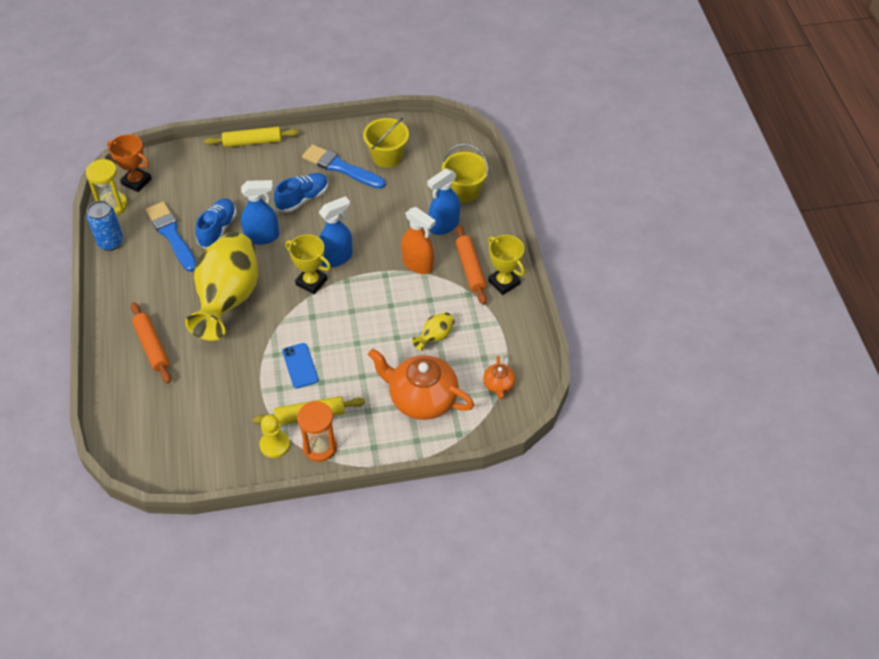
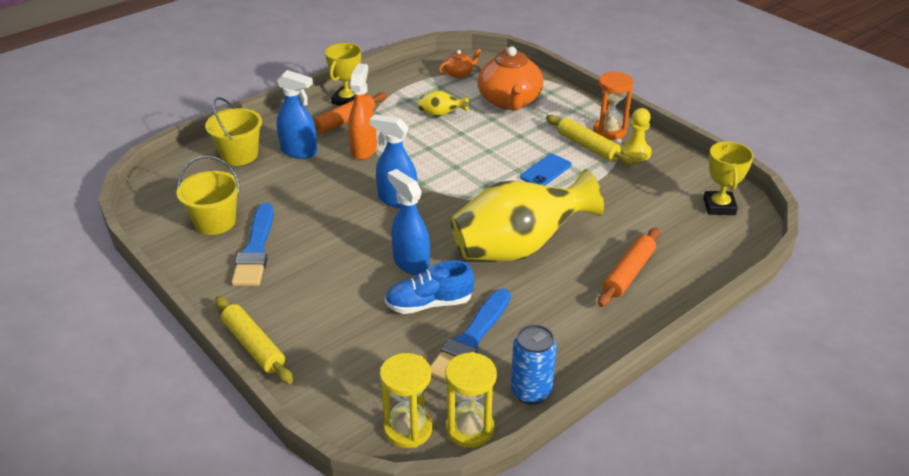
camera: 120 degrees left, 15 degrees down
orange trophy [107,134,151,192] -> yellow hourglass [380,353,432,448]
blue shoe [274,173,328,213] -> none
yellow trophy [285,234,331,294] -> yellow trophy moved to [703,141,754,215]

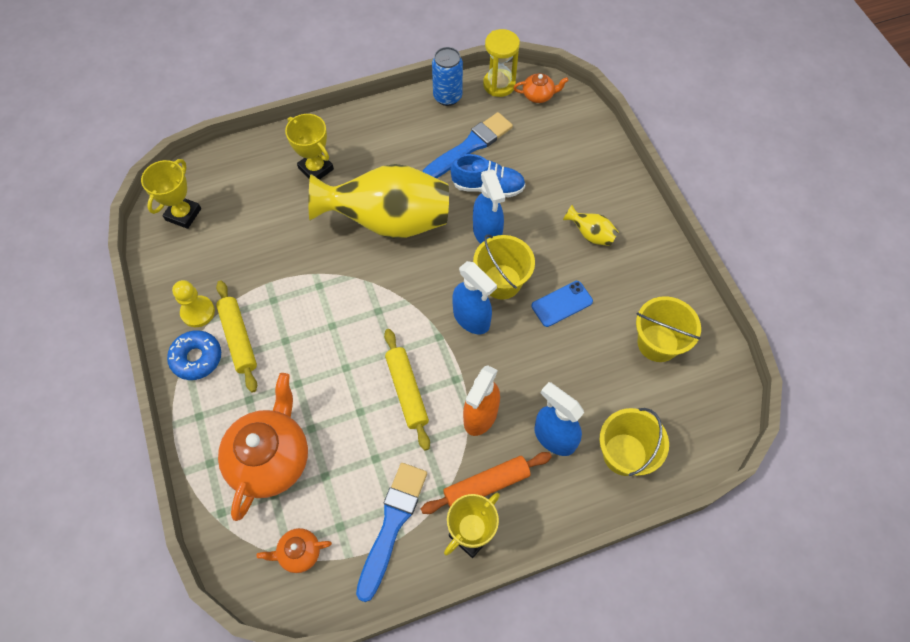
camera: 160 degrees left, 25 degrees up
yellow rolling pin [215,296,293,384] -> yellow rolling pin moved to [384,329,430,451]
blue brush [231,203,274,286] -> blue brush moved to [356,463,427,602]
yellow hourglass [380,353,432,448] -> orange teapot [513,73,569,103]
yellow vase [419,90,469,117] -> yellow vase moved to [563,205,619,246]
blue phone [520,154,572,186] -> blue phone moved to [531,281,593,327]
orange hourglass [593,71,634,140] -> blue donut [167,330,221,380]
orange rolling pin [598,228,660,307] -> yellow trophy [285,114,334,180]
none -> yellow bucket [473,235,535,300]

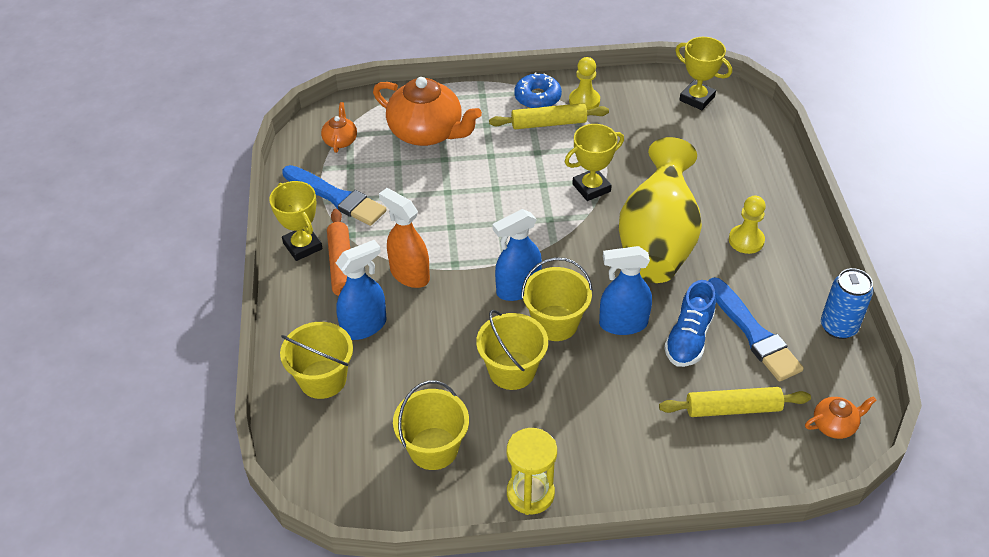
camera: 105 degrees right, 15 degrees down
yellow trophy [285,114,334,180] -> yellow trophy moved to [565,124,624,201]
yellow rolling pin [384,329,430,451] -> yellow rolling pin moved to [659,387,811,417]
yellow hourglass [483,29,520,97] -> yellow hourglass moved to [507,428,557,515]
orange teapot [513,73,569,103] -> orange teapot turned 120 degrees counterclockwise [805,396,877,439]
blue phone [531,281,593,327] -> yellow bucket [476,310,548,390]
yellow vase [563,205,619,246] -> none
none -> yellow pawn [729,196,766,254]

